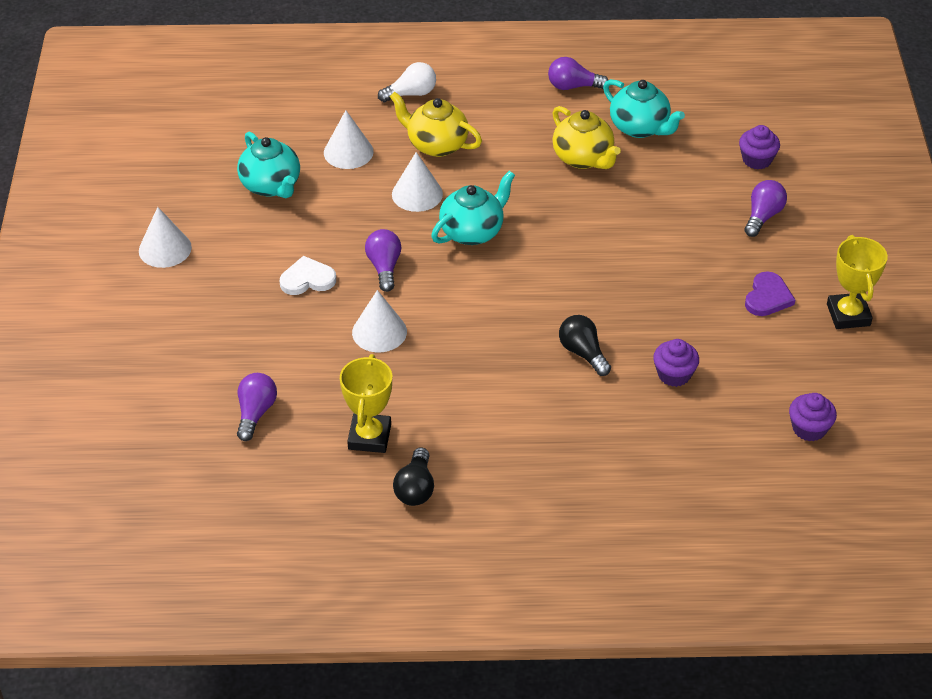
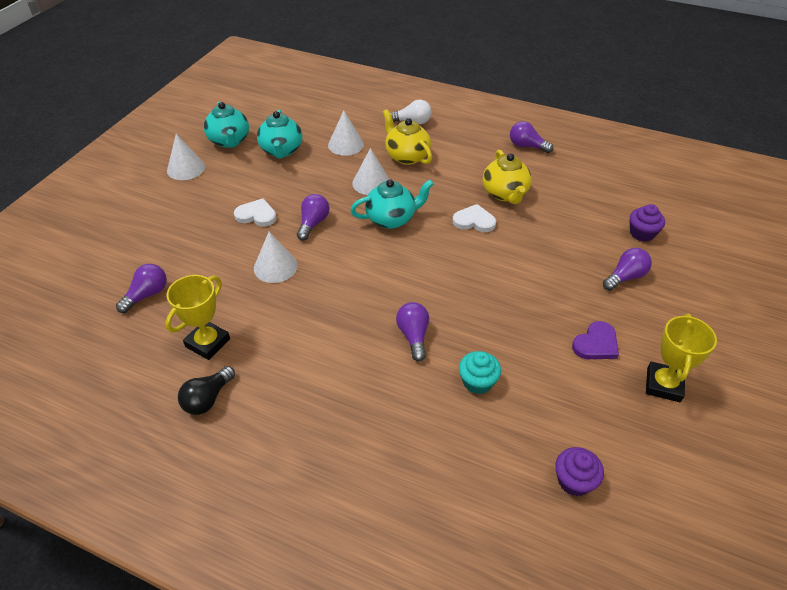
camera: 25 degrees right, 0 degrees up
black light bulb [559,315,611,376] -> purple light bulb [396,302,429,361]
turquoise teapot [603,79,685,138] -> turquoise teapot moved to [204,102,249,148]
purple cupcake [653,339,699,387] -> turquoise cupcake [459,351,501,394]
none -> white heart [452,204,496,232]

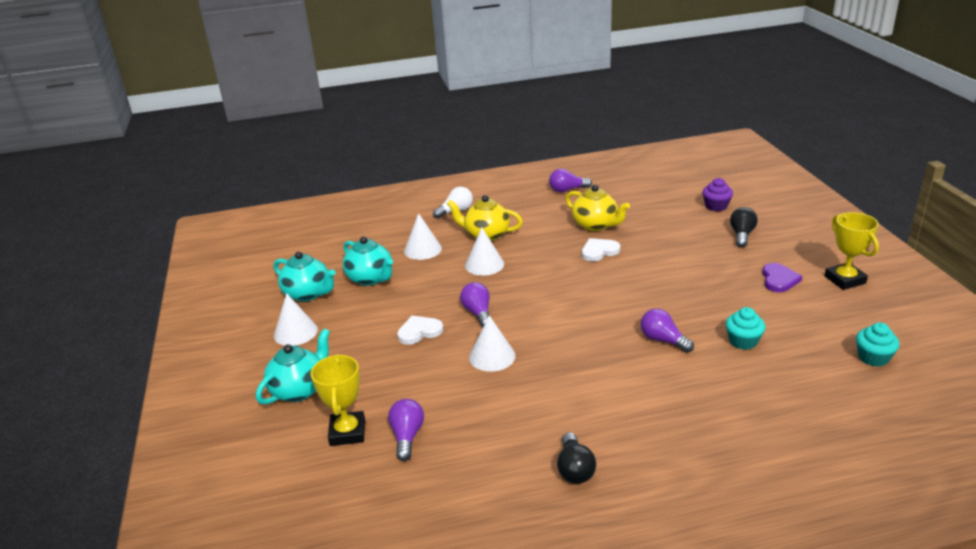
camera: 35 degrees left, 15 degrees down
yellow trophy [165,275,230,360] -> yellow trophy moved to [311,354,365,446]
turquoise teapot [350,179,434,229] -> turquoise teapot moved to [256,328,330,405]
purple cupcake [555,447,604,496] -> turquoise cupcake [856,322,900,367]
purple light bulb [603,248,652,291] -> black light bulb [730,207,758,247]

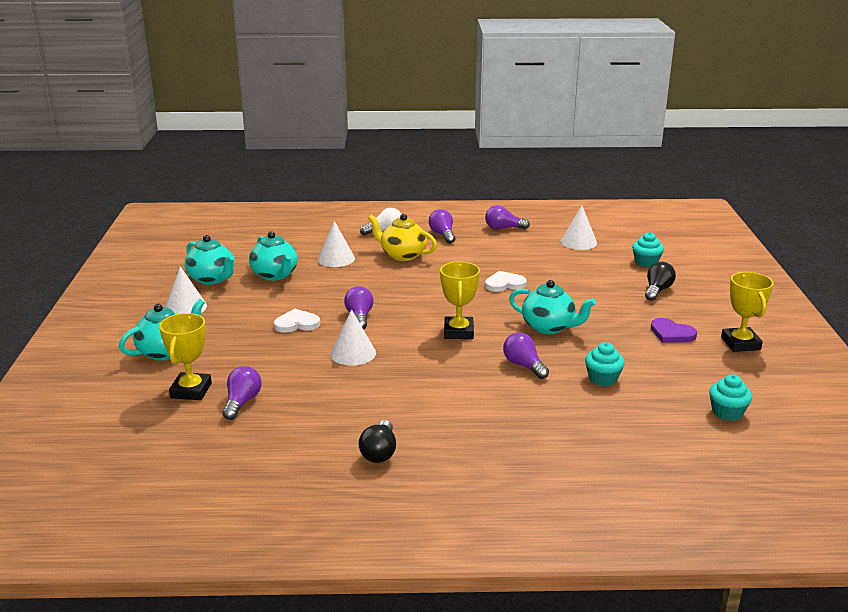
camera: 10 degrees right, 5 degrees down
white cone [465,228,504,276] -> white cone moved to [561,206,597,250]
yellow teapot [565,185,630,231] -> none
purple cupcake [703,178,733,211] -> turquoise cupcake [632,232,664,267]
purple heart [762,263,803,292] -> purple heart turned 105 degrees clockwise [651,318,697,343]
none -> purple light bulb [429,209,455,244]
none -> yellow trophy [440,262,480,339]
none -> turquoise teapot [509,280,596,334]

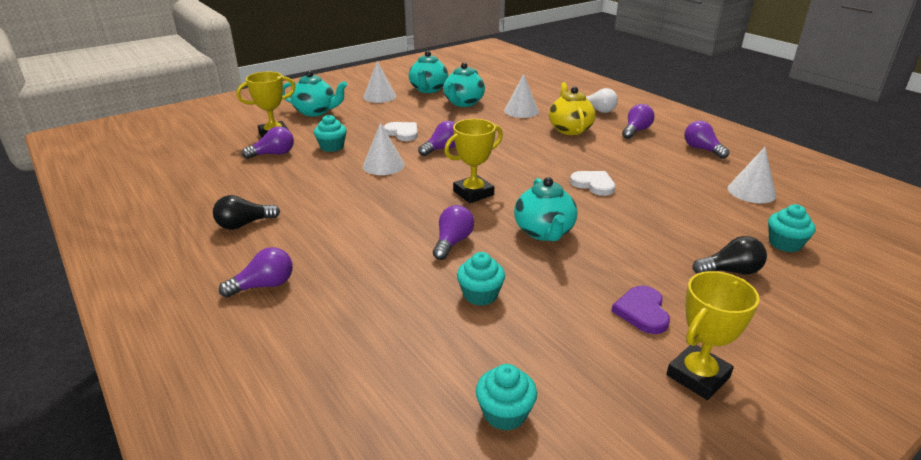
camera: 55 degrees right, 5 degrees up
none -> purple light bulb [219,247,293,298]
none -> turquoise cupcake [314,115,347,152]

